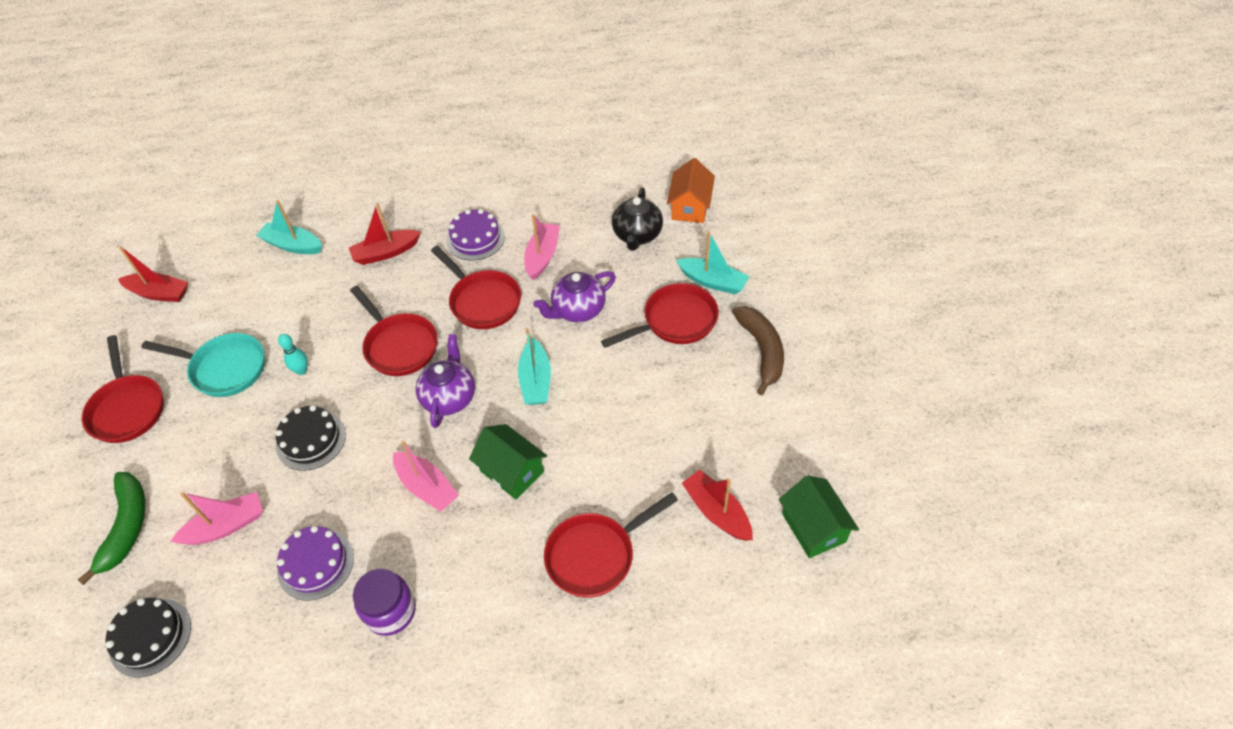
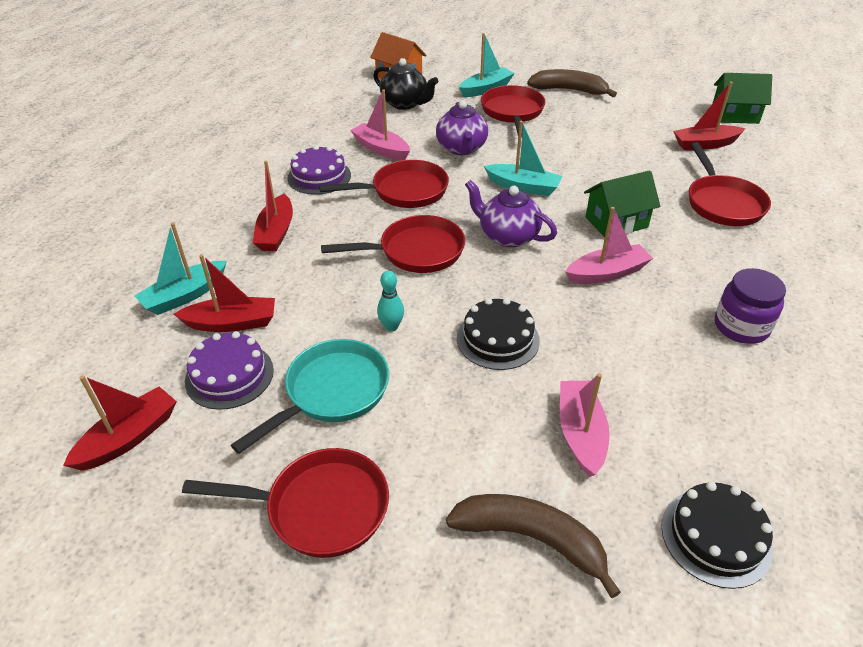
camera: 65 degrees left, 10 degrees down
green banana [78,472,146,585] -> brown banana [446,494,621,598]
purple cake [277,526,354,601] -> purple cake moved to [185,331,274,410]
none -> red boat [174,254,275,332]

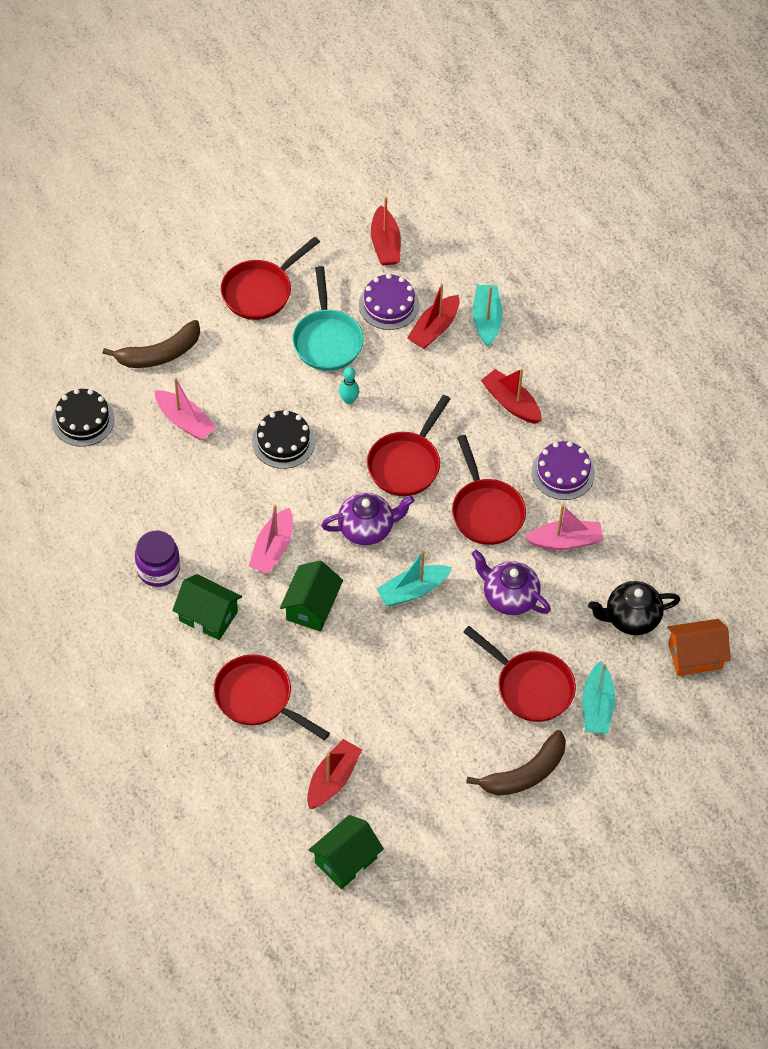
camera: 130 degrees right, 15 degrees up
red pan [319,160,449,208] -> red pan turned 45 degrees counterclockwise [452,435,526,545]
none -> green house [172,574,242,640]

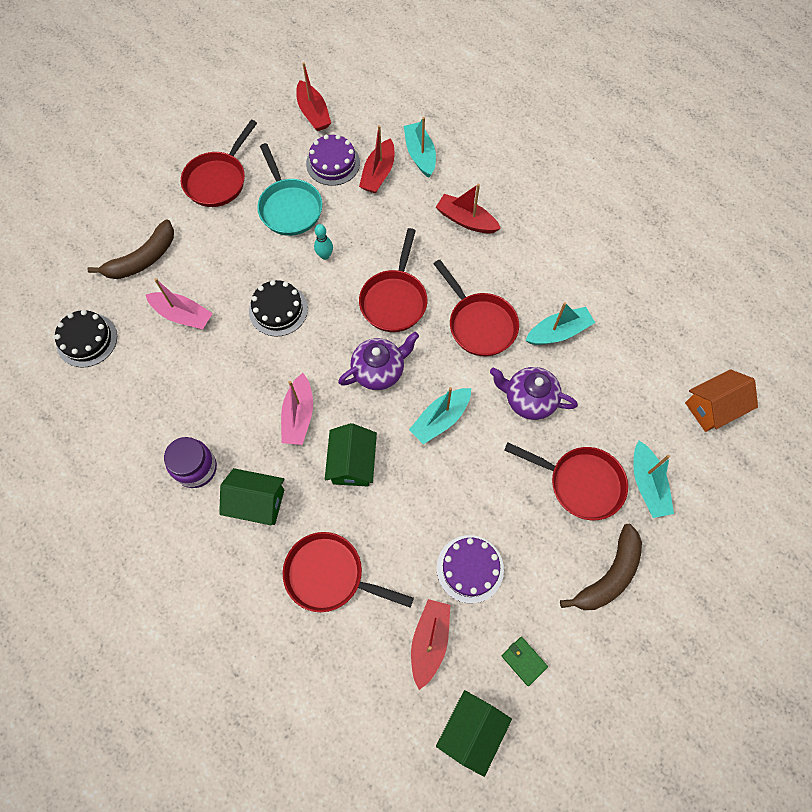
camera: 15 degrees left, 10 degrees up
pink boat [524,505,603,550] -> turquoise boat [525,302,595,345]
purple cake [532,441,595,500] -> purple cake moved to [437,535,504,603]
black teapot [588,581,680,635] -> none
none -> green wallet [502,637,548,686]

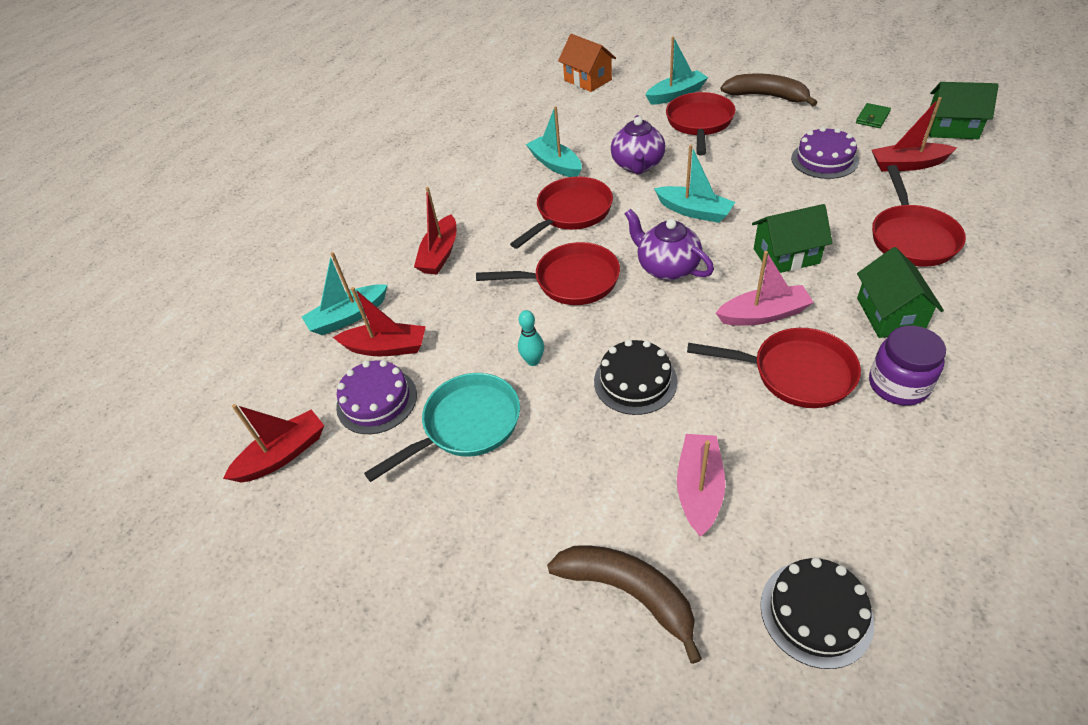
camera: 100 degrees left, 20 degrees down
red pan [181,120,257,207] -> red pan moved to [687,328,861,408]

